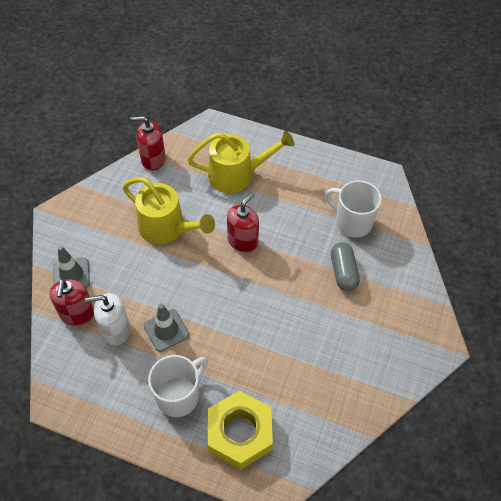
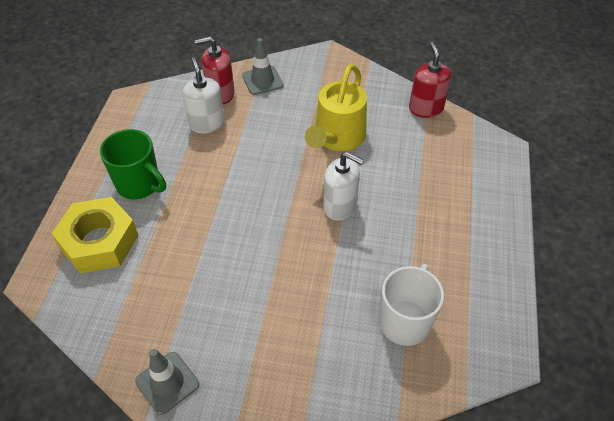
camera: 80 degrees right, 5 degrees down
grey traffic cone [144,304,189,352] -> grey traffic cone moved to [135,349,199,415]
white mug [148,355,208,417] -> green mug [100,129,166,200]
yellow watering can [187,131,295,193] -> none
red soap dispenser [227,192,259,253] -> white soap dispenser [323,152,364,221]
grey capsule [331,242,360,291] -> none

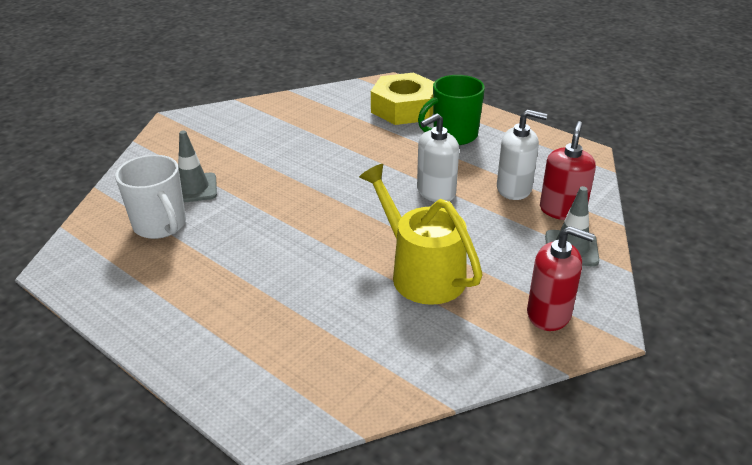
camera: 120 degrees right, 15 degrees down
grey traffic cone [135,349,199,415] -> grey traffic cone moved to [178,130,217,203]
white soap dispenser [323,152,364,221] -> white soap dispenser moved to [417,113,459,202]
red soap dispenser [409,42,451,118] -> red soap dispenser moved to [527,226,595,331]

